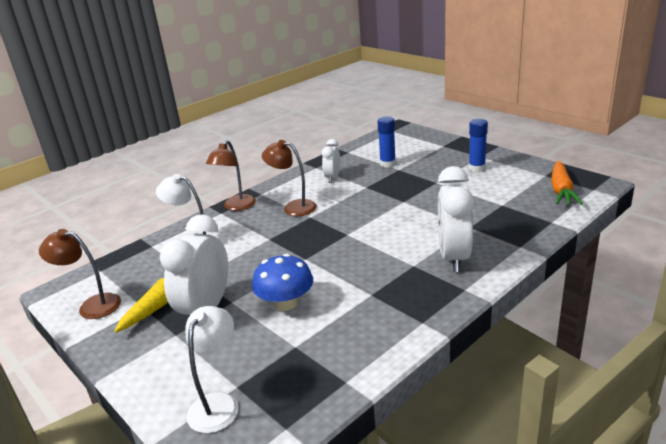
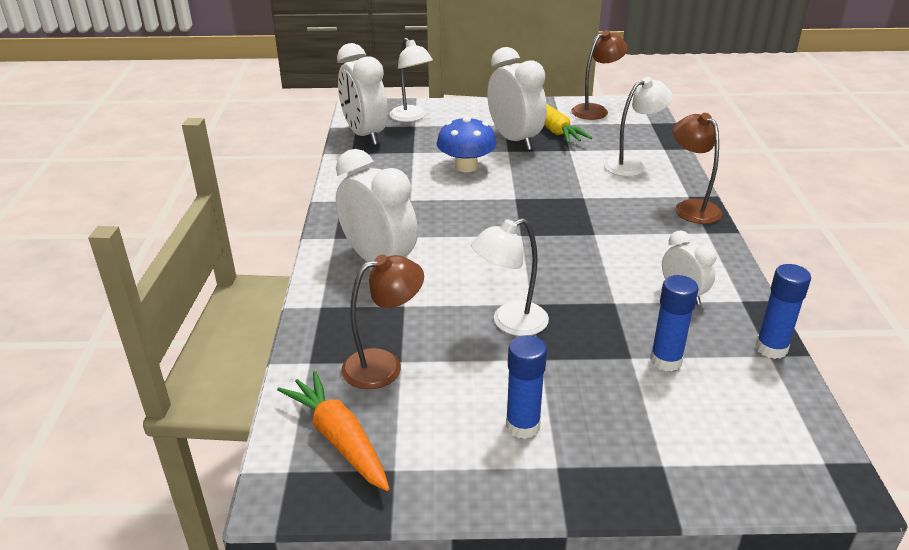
camera: 130 degrees right, 5 degrees up
brown lamp [262,140,317,216] -> brown lamp moved to [341,254,424,389]
none -> white clock [337,43,388,145]
none -> white lamp [471,218,549,336]
none -> blue glue stick [756,264,811,359]

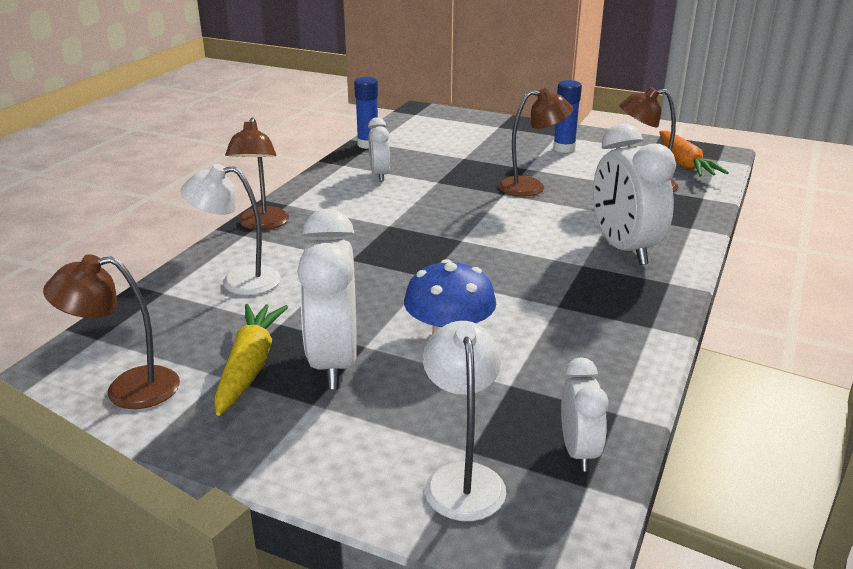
camera: 155 degrees left, 5 degrees down
white clock [337,43,388,145] -> white clock [561,357,609,472], size x0.55
white lamp [471,218,549,336] -> brown lamp [499,88,574,197]
blue glue stick [650,275,699,371] -> none

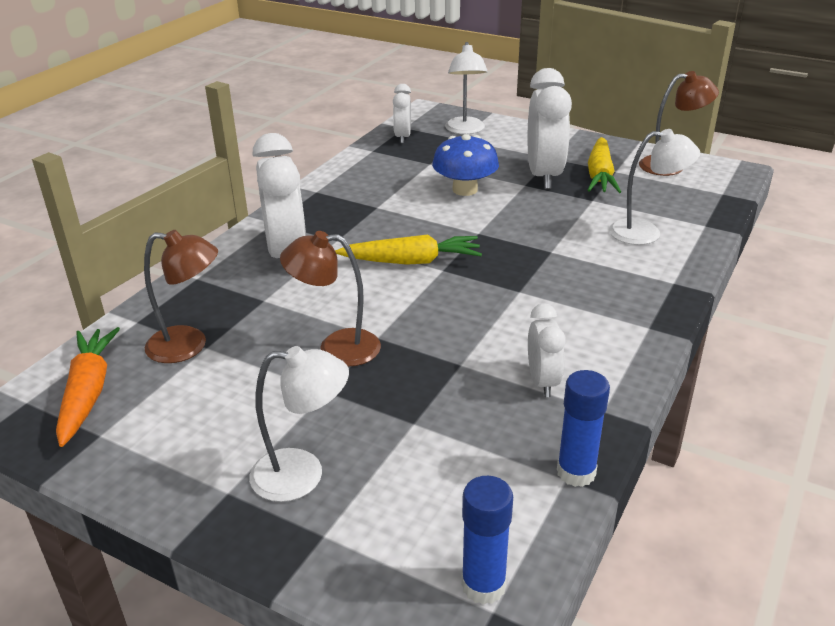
camera: 175 degrees left, 5 degrees up
brown lamp [225,117,289,230] -> none
blue glue stick [553,80,582,153] -> blue glue stick moved to [461,476,513,605]
none -> white lamp [249,346,349,502]
none -> yellow carrot [335,235,482,265]

